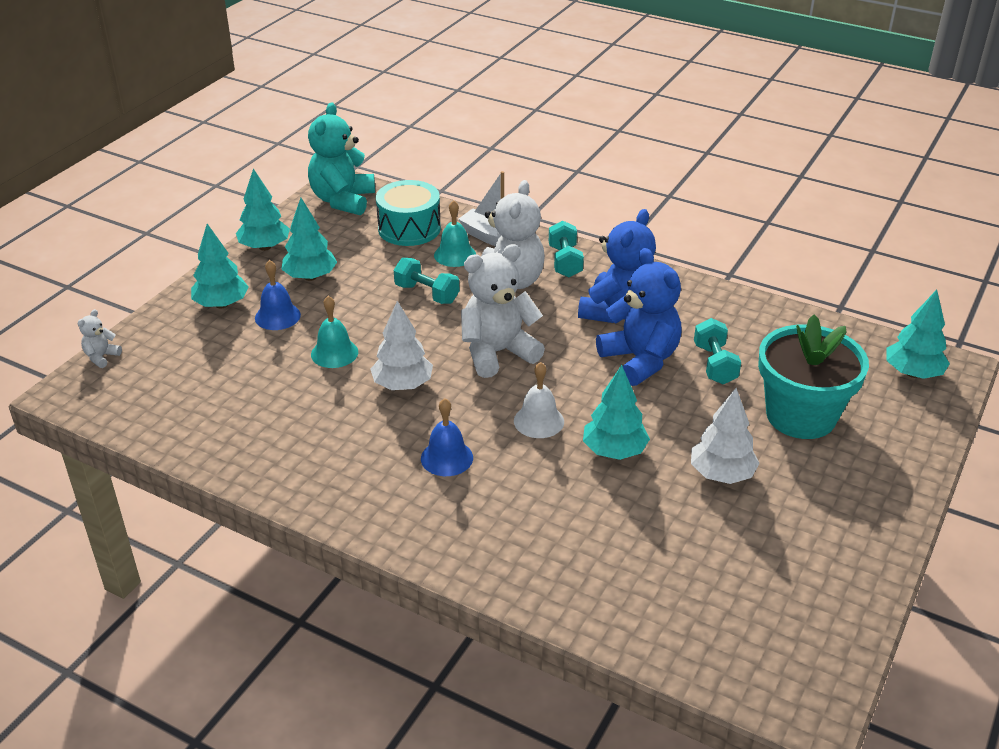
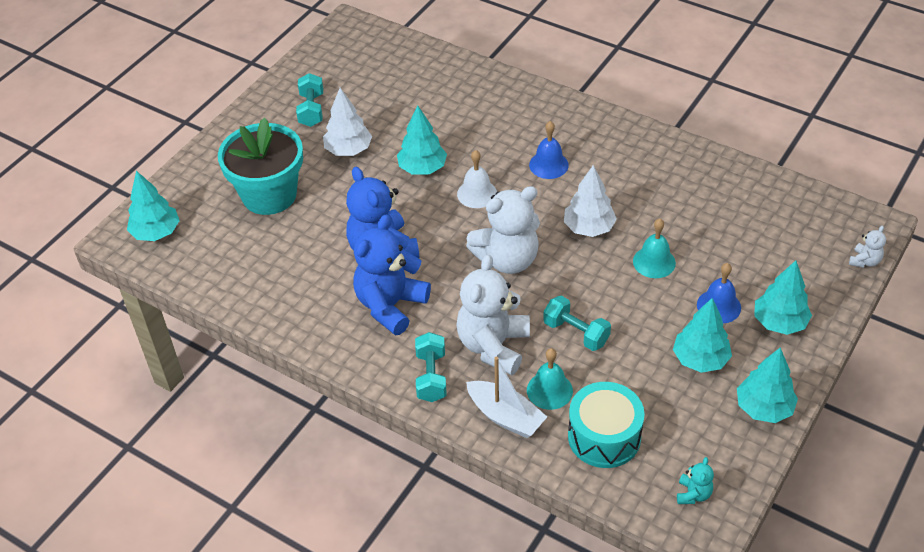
camera: 175 degrees left, 10 degrees up
turquoise teddy bear [308,102,375,216] -> turquoise teddy bear [677,457,714,504], size x0.44
turquoise dumbbell [694,318,741,384] -> turquoise dumbbell moved to [296,73,323,127]

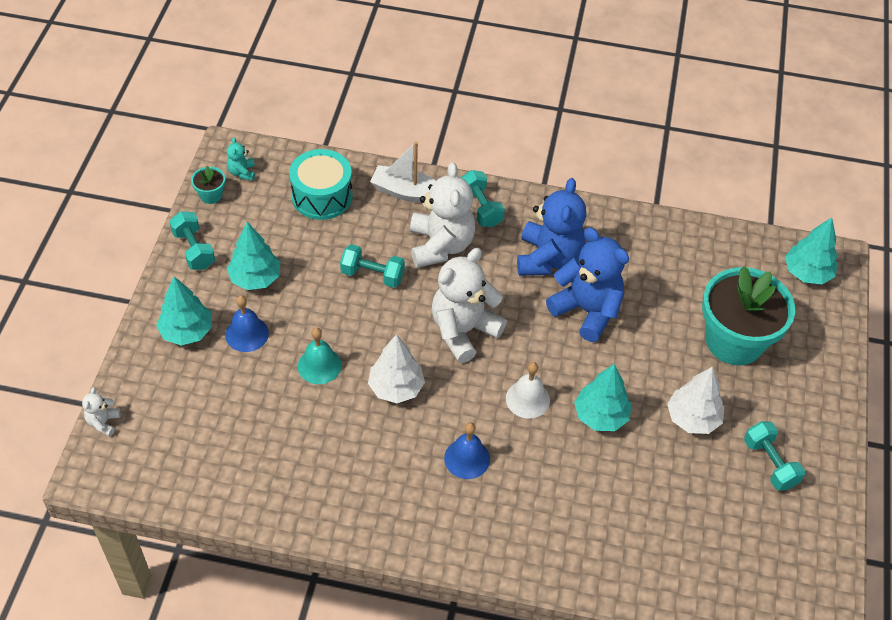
camera: 155 degrees right, 5 degrees up
turquoise bell [527,348,573,410] -> none
turquoise tree [737,347,798,423] -> turquoise dumbbell [169,211,215,270]
none -> turquoise flower pot [191,166,225,204]

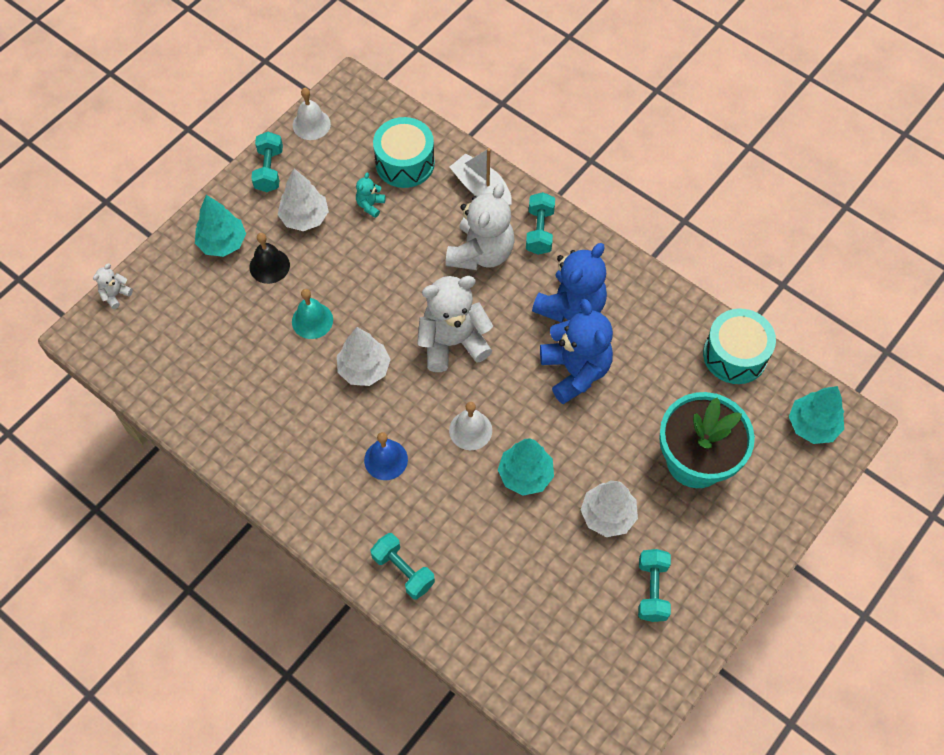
camera: 30 degrees right, 10 degrees up
turquoise flower pot [191,166,225,204] -> white bell [293,88,331,140]
blue bell [225,295,269,352] -> black bell [250,233,290,284]
turquoise teddy bear [227,137,255,180] -> turquoise teddy bear moved to [356,173,386,218]
turquoise tree [227,222,281,290] -> white tree [278,169,329,231]
turquoise dumbbell [340,244,405,288] -> turquoise dumbbell moved to [371,533,435,600]
none -> turquoise drum [703,308,776,384]

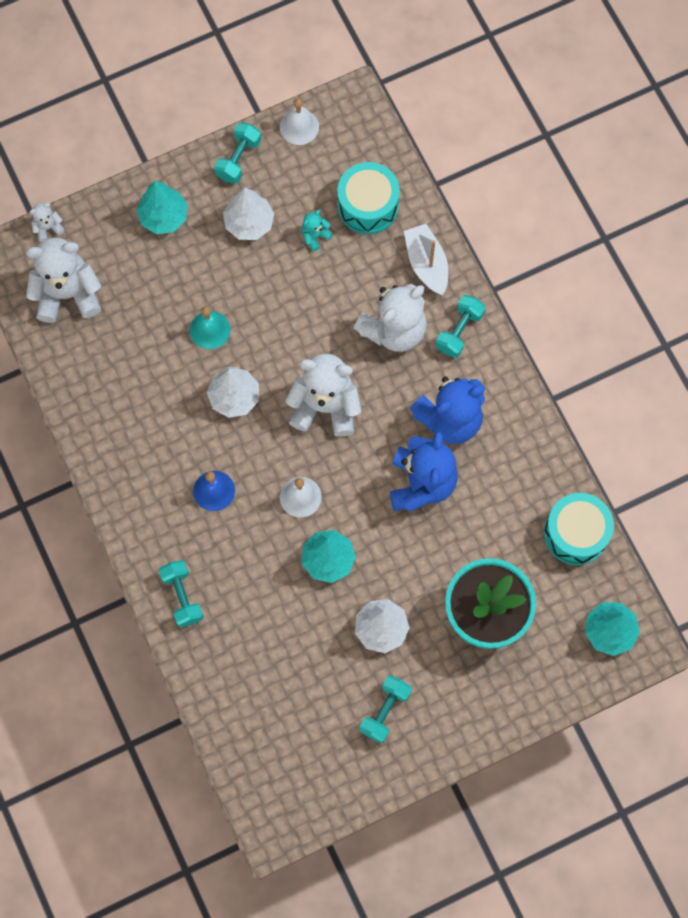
camera: 25 degrees right, 10 degrees up
black bell [250,233,290,284] -> none
none -> white teddy bear [26,238,101,323]

